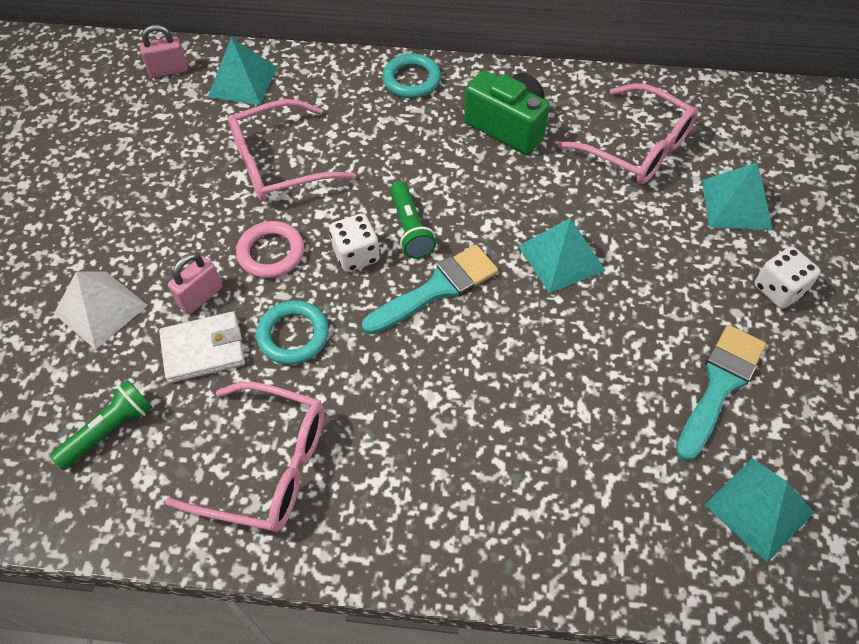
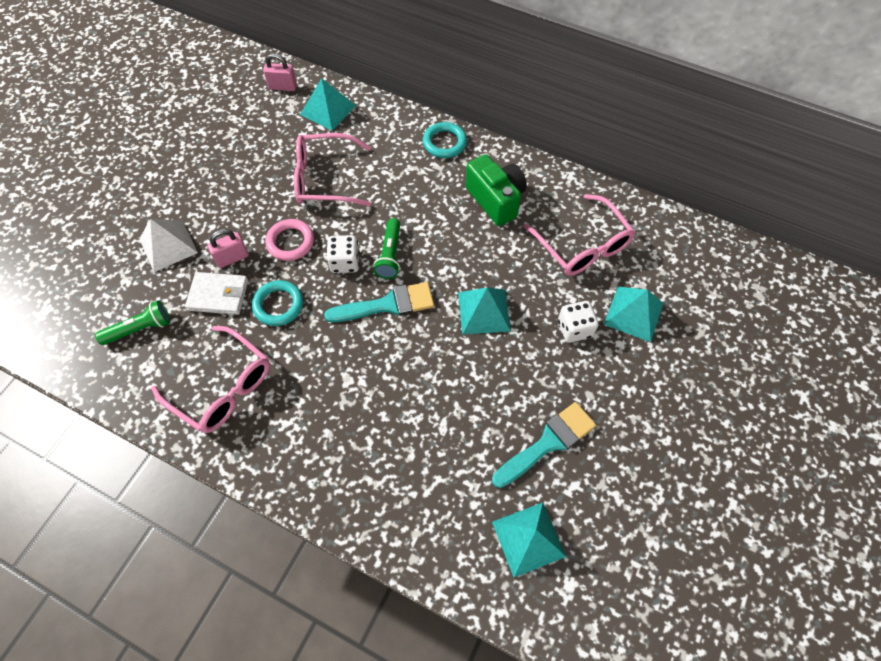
camera: 20 degrees right, 5 degrees up
white dice [754,246,821,309] -> white dice moved to [558,301,599,343]

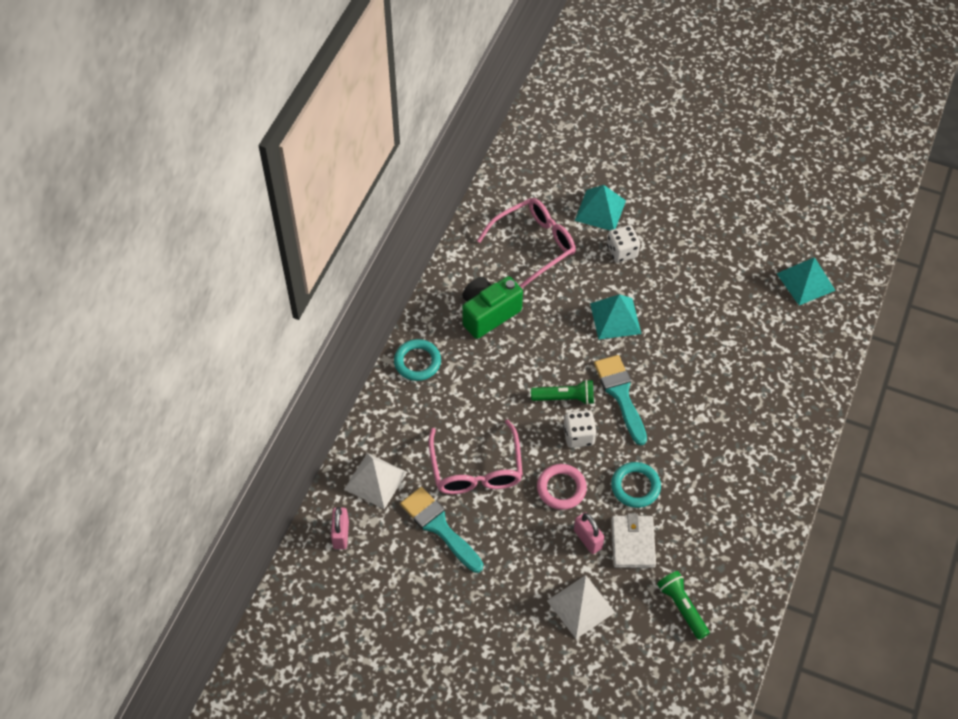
camera: 95 degrees left, 5 degrees down
pink glasses [152,326,270,433] -> none
turquoise pyramid [300,78,356,131] -> white pyramid [344,453,407,509]
turquoise brush [492,402,596,488] -> turquoise brush moved to [400,487,483,573]

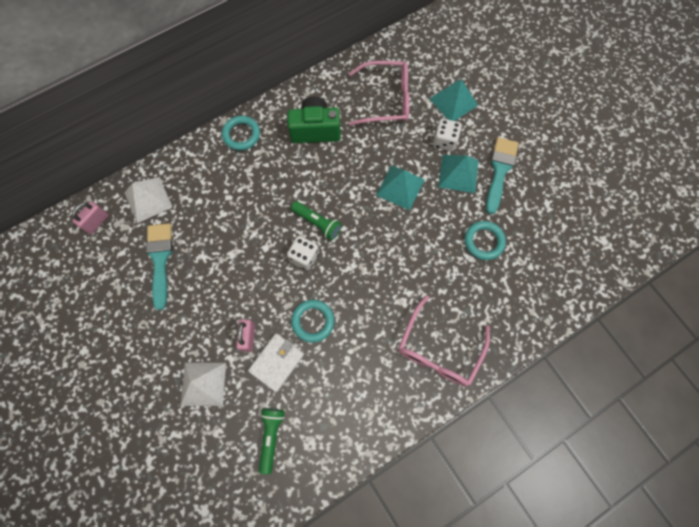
camera: 35 degrees right, 15 degrees up
pink glasses [429,420,523,494] -> pink glasses moved to [398,295,490,386]
pink ring [537,464,587,510] -> none
turquoise brush [594,355,647,445] -> turquoise brush moved to [486,137,519,214]
turquoise pyramid [776,257,836,305] -> turquoise pyramid moved to [438,155,479,193]
none -> turquoise ring [465,221,506,260]

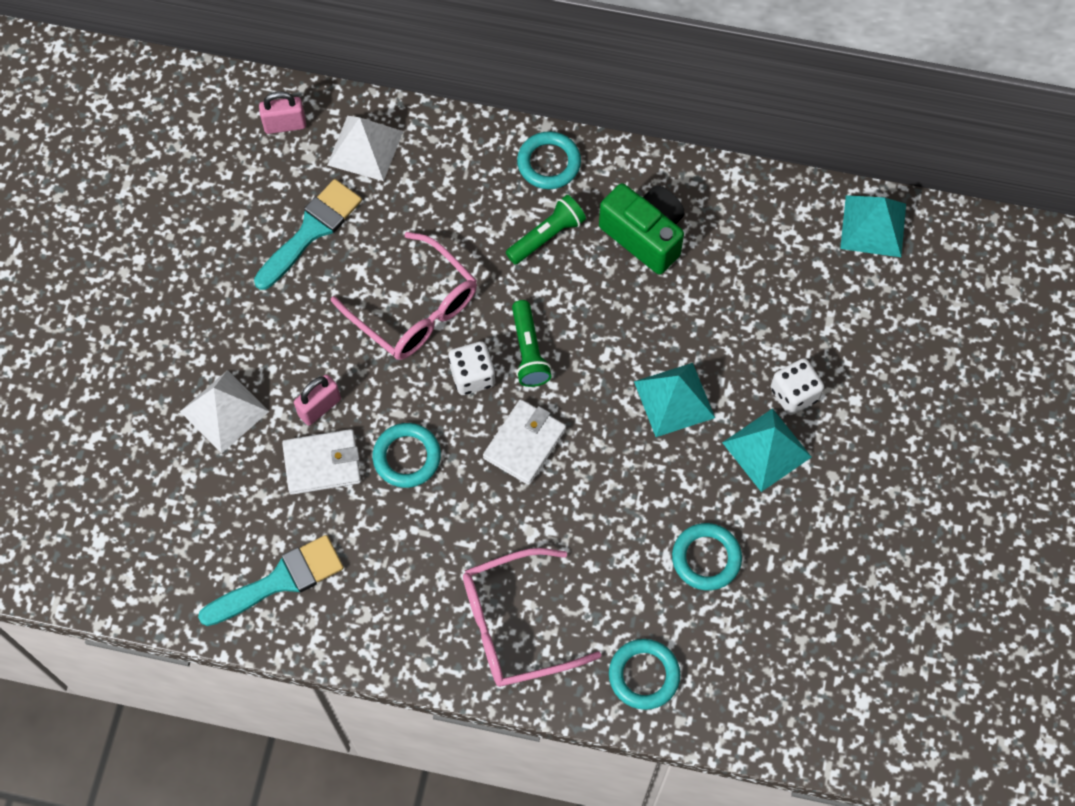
camera: 45 degrees right, 5 degrees down
green flashlight [259,408,285,475] -> green flashlight moved to [506,195,586,265]
pink glasses [349,61,410,126] -> pink glasses moved to [331,232,477,360]
turquoise pyramid [429,79,478,121] -> turquoise pyramid moved to [840,195,906,257]
turquoise brush [486,137,519,214] -> turquoise brush moved to [198,535,344,626]
none -> white wallet [483,399,566,485]
none -> turquoise ring [609,639,680,710]

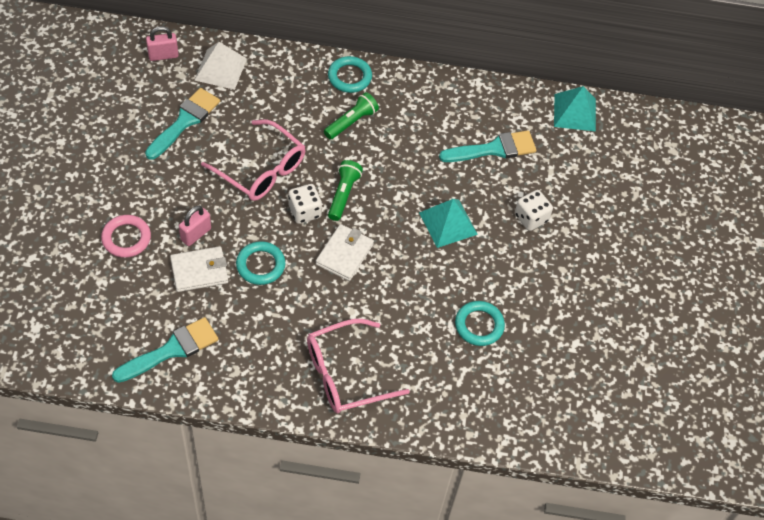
camera: 10 degrees left, 10 degrees down
white pyramid [180,370,269,454] -> pink ring [101,215,151,258]
green flashlight [512,300,551,387] -> green flashlight turned 150 degrees counterclockwise [328,160,363,221]
green camera [599,183,685,274] -> none
turquoise ring [609,639,680,710] -> none
turquoise pyramid [722,408,811,492] -> none
none -> turquoise brush [439,131,536,162]

